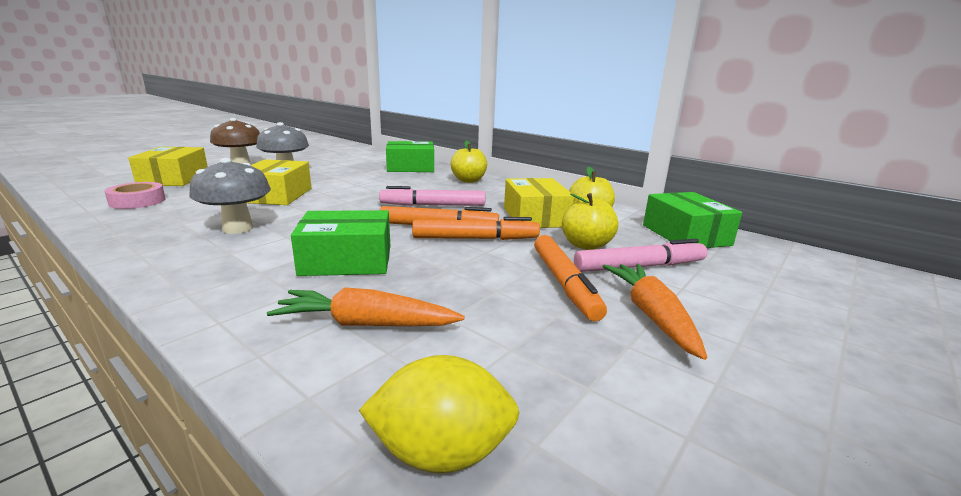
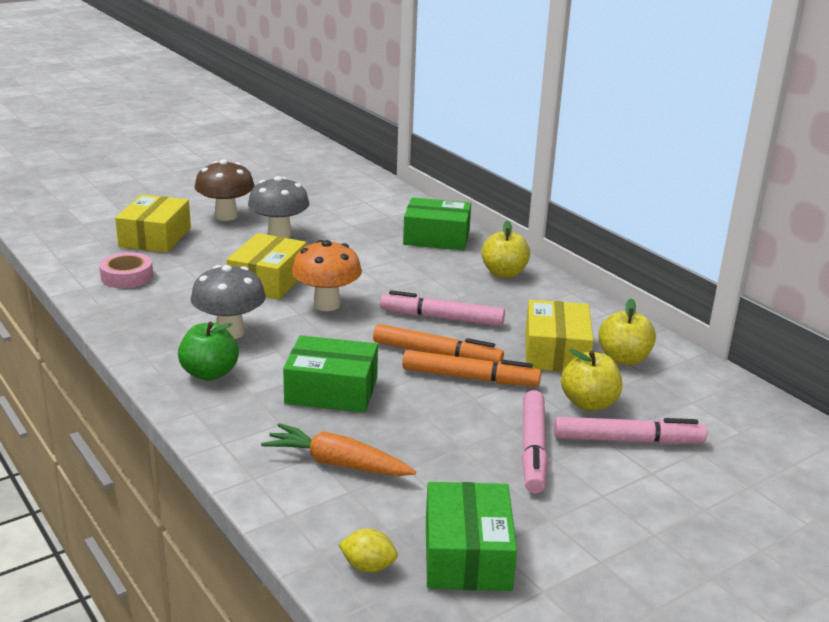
camera: 15 degrees right, 5 degrees up
yellow lemon [359,355,519,473] -> yellow lemon [338,529,398,572], size x0.60
orange marker [534,235,607,321] -> pink marker [522,390,548,494]
orange carrot [603,264,707,360] -> none
green box [643,192,742,248] -> green box moved to [426,482,517,591]
none -> green apple [178,322,239,381]
none -> orange mushroom [292,240,362,311]

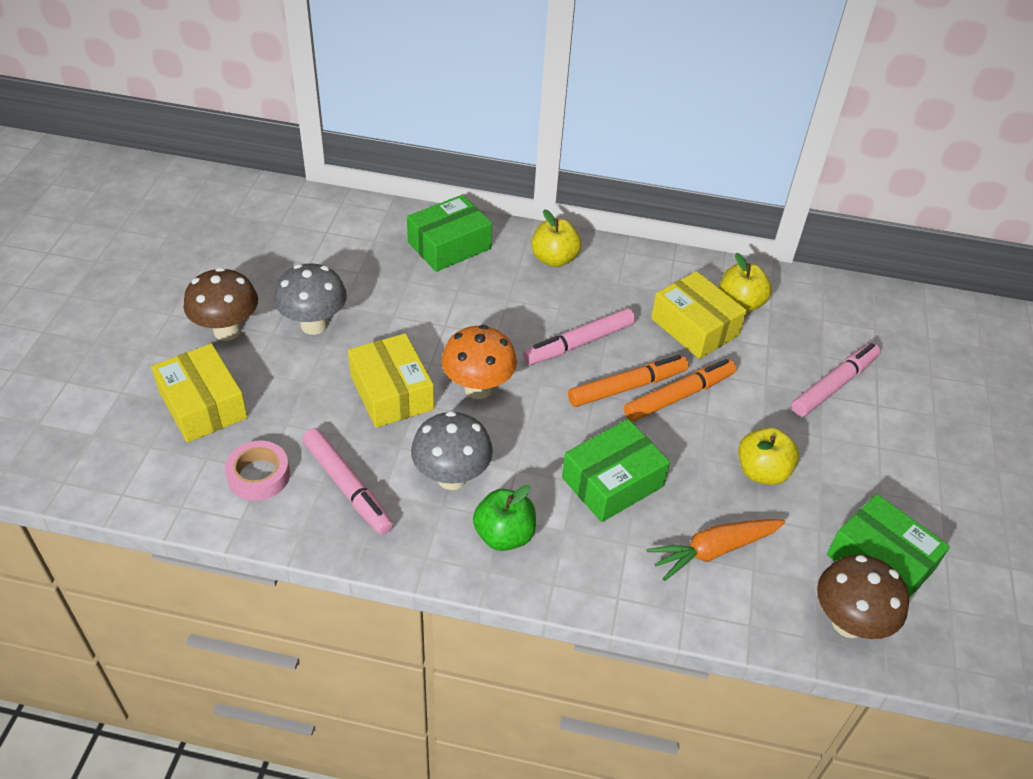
camera: 45 degrees left, 20 degrees up
yellow lemon [338,529,398,572] -> brown mushroom [817,555,909,639]
pink marker [522,390,548,494] -> pink marker moved to [302,428,393,535]
yellow apple [561,349,622,411] -> yellow apple moved to [738,427,799,485]

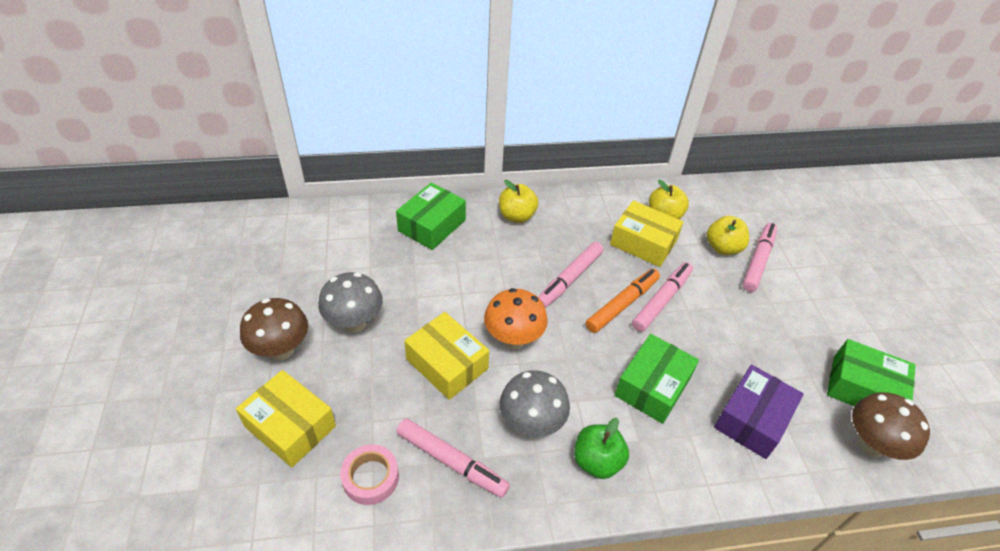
camera: 20 degrees left, 0 degrees up
orange marker [624,359,736,421] -> pink marker [632,262,693,332]
orange carrot [646,519,785,581] -> purple box [714,365,804,459]
yellow apple [738,427,799,485] -> yellow apple moved to [707,216,749,255]

